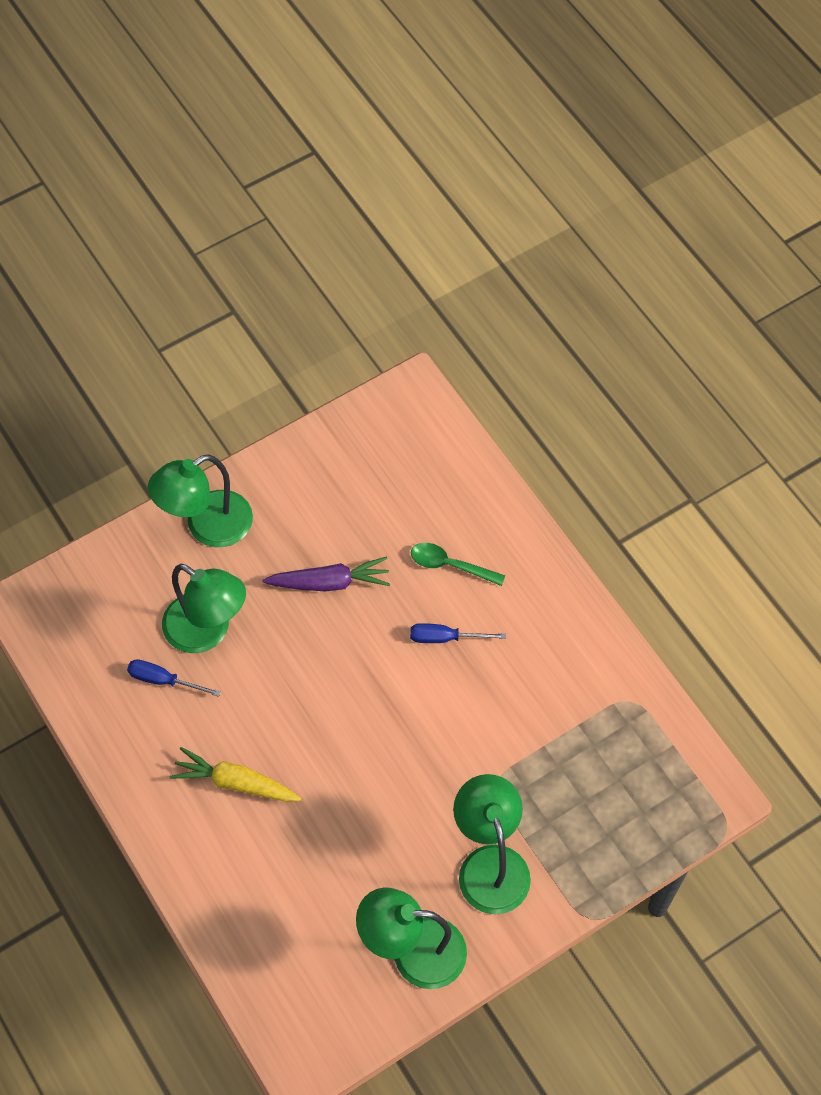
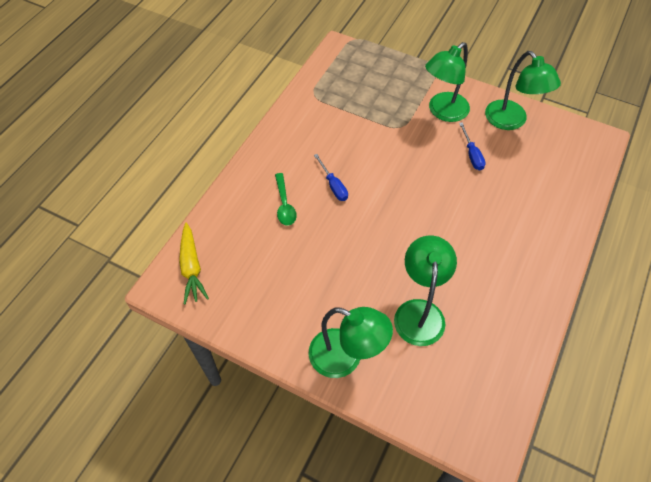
camera: 120 degrees left, 5 degrees down
blue screwdriver [127,659,221,697] -> blue screwdriver moved to [459,122,485,170]
yellow carrot [170,747,302,802] -> yellow carrot moved to [179,223,209,304]
purple carrot [262,556,390,591] -> none

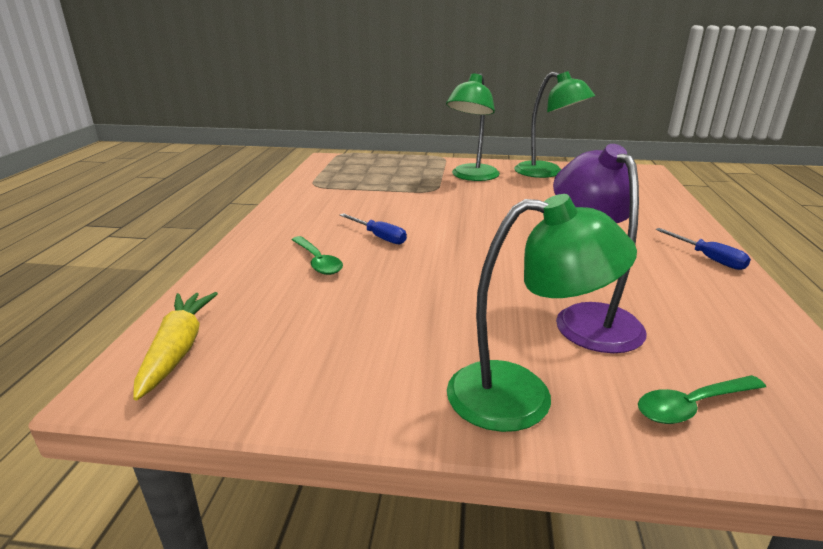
camera: 20 degrees left, 30 degrees down
yellow carrot [179,223,209,304] -> yellow carrot turned 150 degrees counterclockwise [133,292,218,401]
green lamp [394,235,457,346] -> purple lamp [553,144,647,353]
blue screwdriver [459,122,485,170] -> blue screwdriver moved to [656,228,751,270]
none -> green spoon [638,375,766,424]

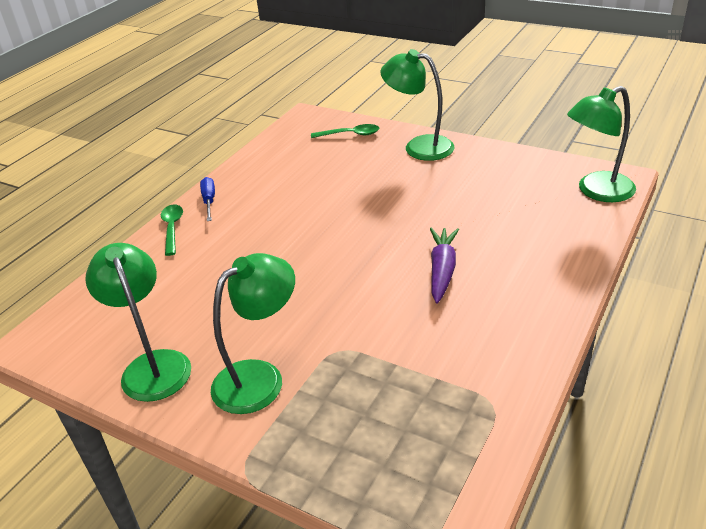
camera: 155 degrees left, 10 degrees up
yellow carrot [133,292,218,401] -> green lamp [567,86,636,202]
green spoon [292,236,343,275] -> green spoon moved to [161,205,183,256]
blue screwdriver [340,213,407,245] -> purple carrot [430,228,459,304]
purple lamp [553,144,647,353] -> none

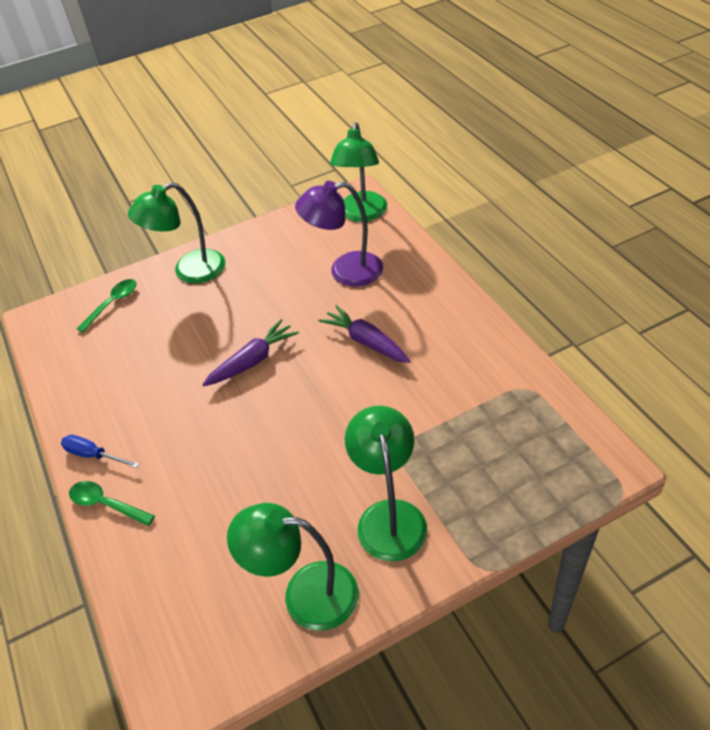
camera: 55 degrees left, 10 degrees up
none -> purple carrot [202,319,299,386]
none -> purple lamp [295,181,383,287]

